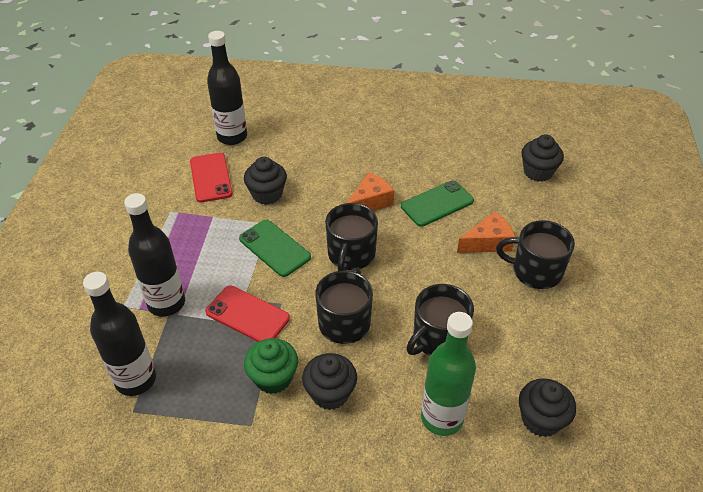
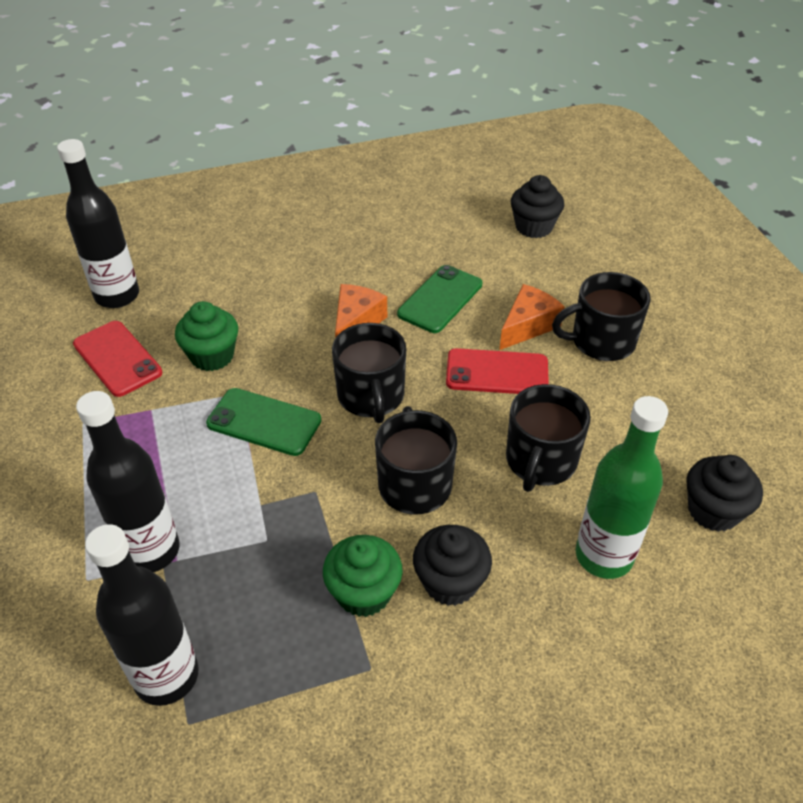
camera: 25 degrees left, 0 degrees up
red phone [205,286,290,342] -> red phone moved to [446,348,549,394]
black cupcake [244,157,287,205] -> green cupcake [175,301,238,371]

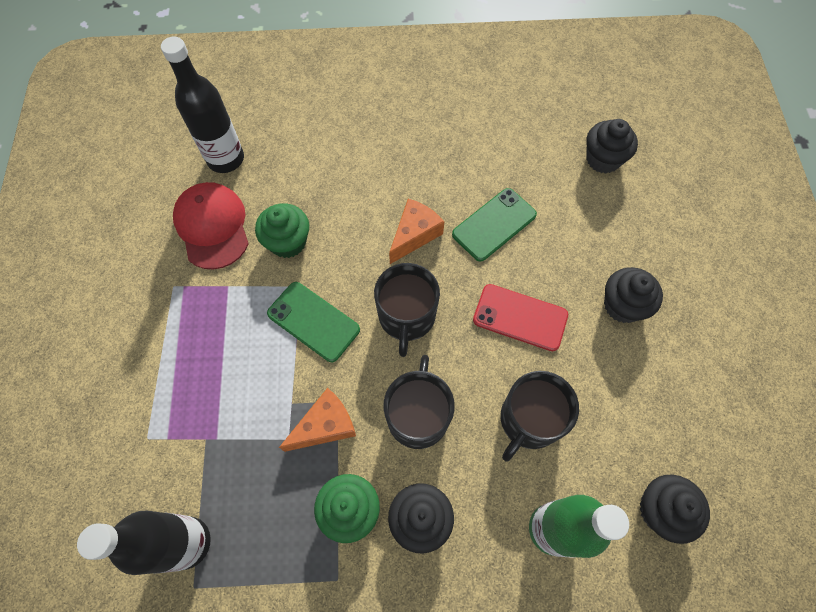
camera: 15 degrees right, 20 degrees up
red phone [73,321,162,397] -> red cap [173,182,249,270]
black bottle [76,391,180,572] -> none
orange cheese [499,284,565,350] -> orange cheese moved to [279,388,356,452]
black mug [552,272,651,361] -> black cupcake [604,267,663,323]

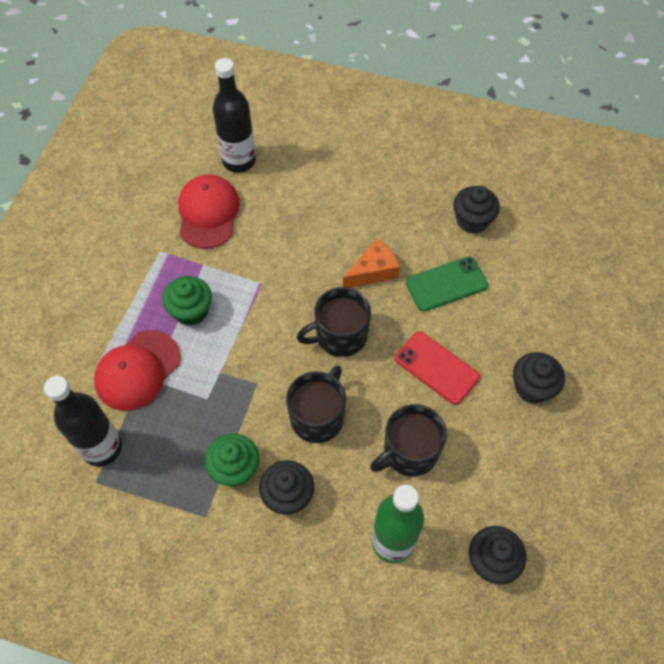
camera: 20 degrees right, 5 degrees down
green cupcake [255,203,309,258] -> green cupcake moved to [163,276,212,326]
green phone [267,282,360,362] -> none
orange cheese [279,388,356,452] -> none
black mug [374,263,440,357] -> black mug turned 45 degrees clockwise [297,287,371,357]
black cupcake [586,119,638,174] -> black cupcake moved to [453,186,500,234]
none -> red cap [94,330,181,411]

